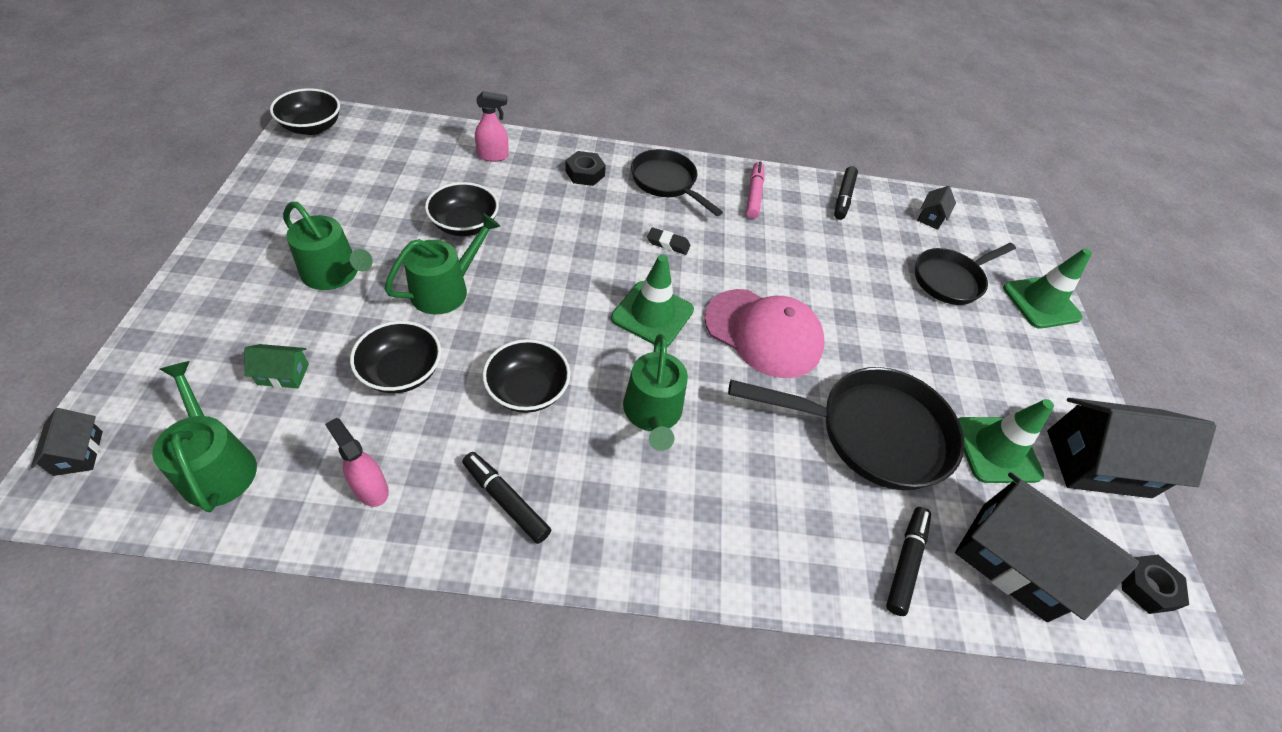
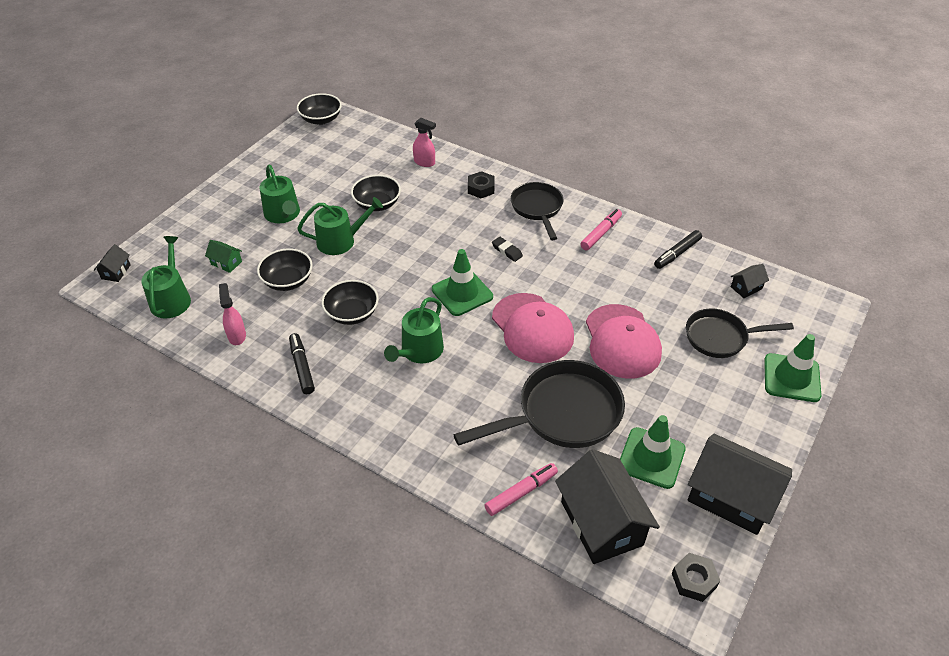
camera: 35 degrees right, 5 degrees down
black pan [728,367,964,490] -> black pan turned 60 degrees counterclockwise [453,360,625,448]
black marker [886,507,931,616] -> pink marker [485,463,558,516]
none -> pink cap [586,304,662,379]

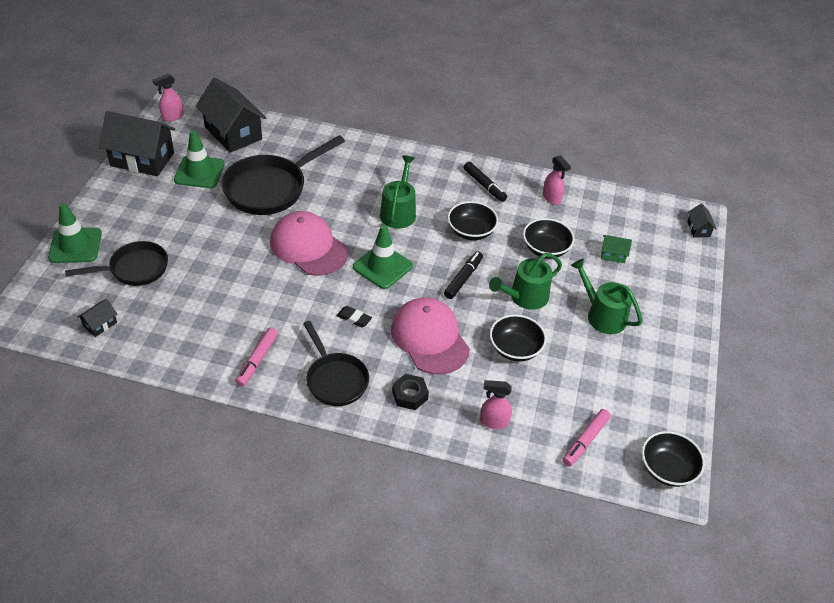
camera: 160 degrees right, 0 degrees up
green watering can [141,236,191,319] -> none
pink marker [485,463,558,516] -> pink marker moved to [563,409,611,467]
pink cap [586,304,662,379] -> pink cap moved to [391,297,470,375]
black marker [654,230,702,269] -> black marker moved to [444,252,483,299]
black nut [672,553,720,602] -> pink spray bottle [153,74,184,121]

